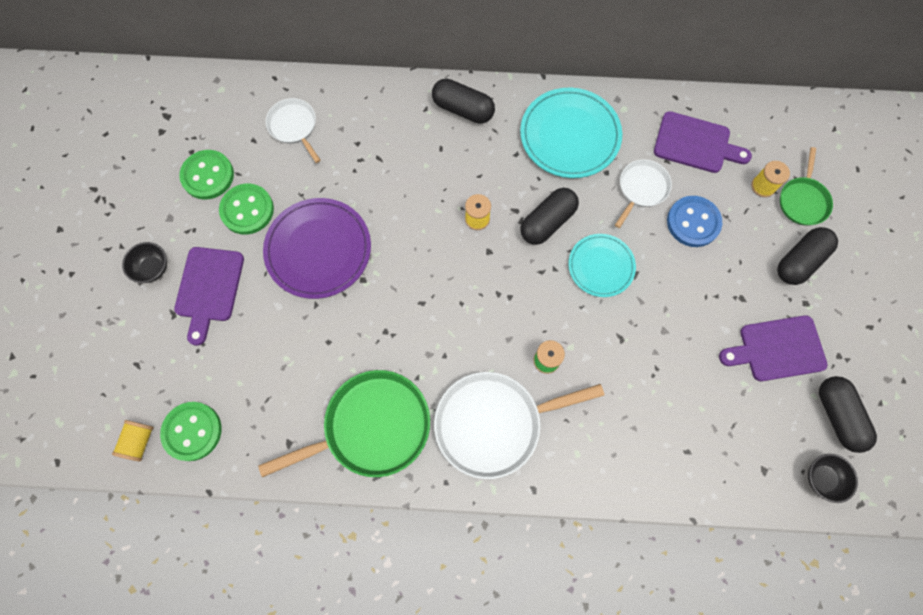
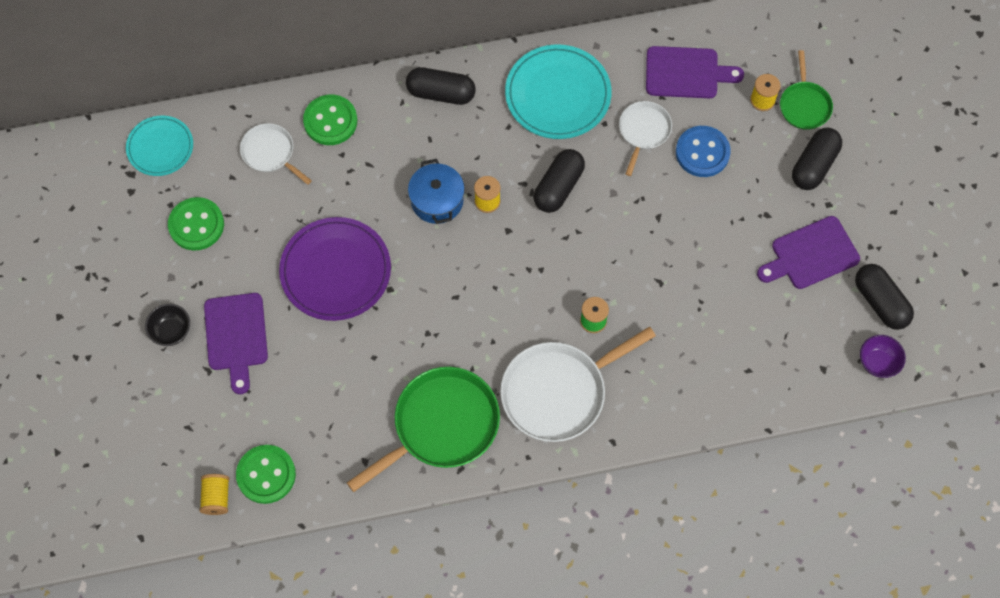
camera: 15 degrees left, 5 degrees down
green button [219,184,274,235] -> green button moved to [303,95,357,145]
turquoise plate [568,234,636,297] -> turquoise plate moved to [126,116,193,176]
black bowl [808,454,858,503] -> purple bowl [860,335,906,378]
none -> blue pot [408,159,465,224]

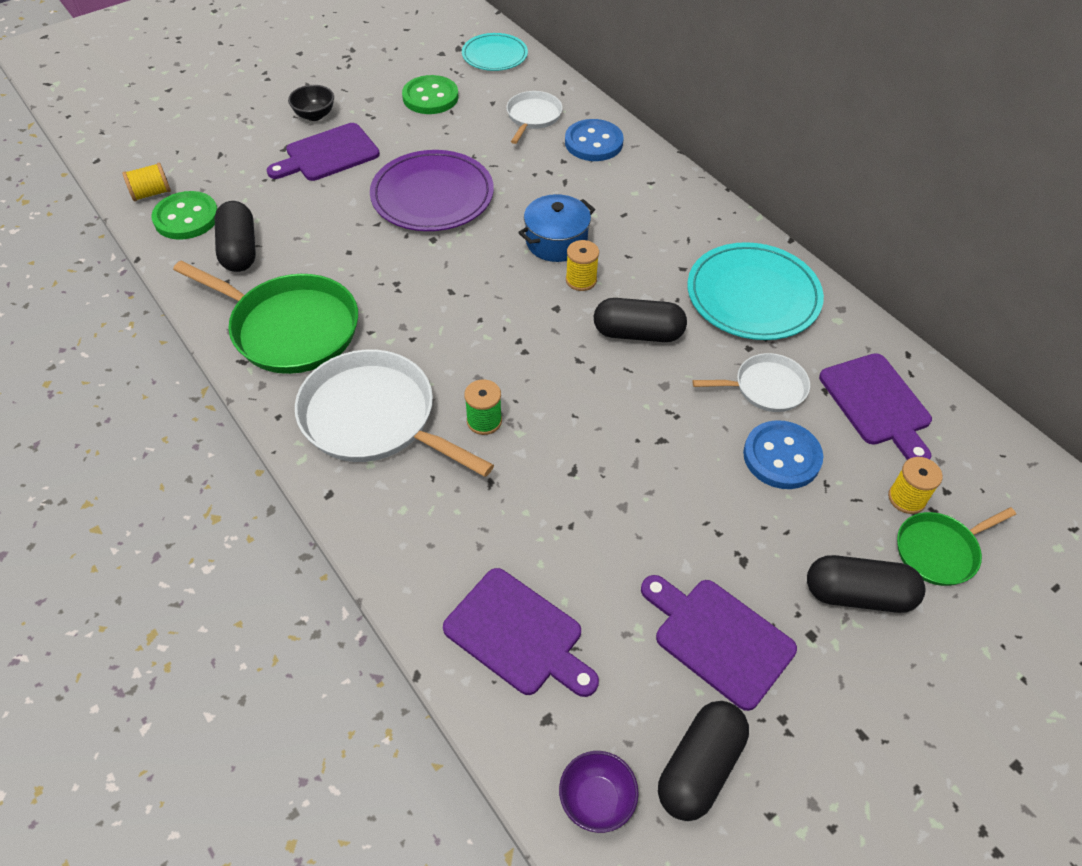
camera: 65 degrees right, 15 degrees down
green button [303,95,357,145] -> blue button [565,119,623,161]
black capsule [406,67,476,105] -> black capsule moved to [215,201,256,272]
none -> purple cutting board [443,568,599,697]

